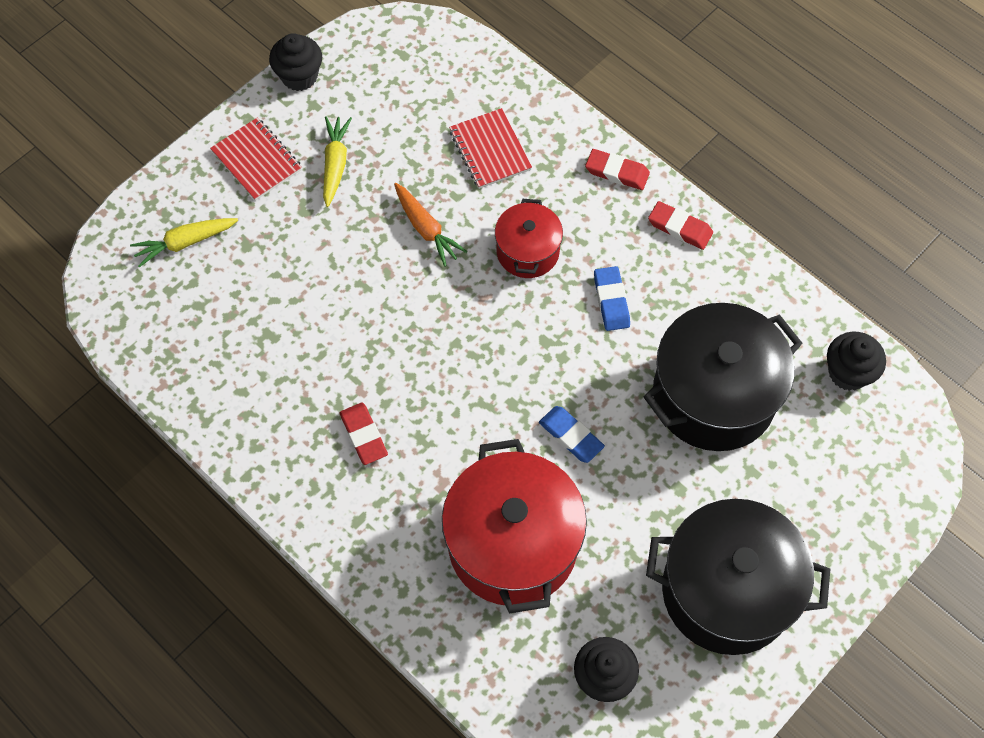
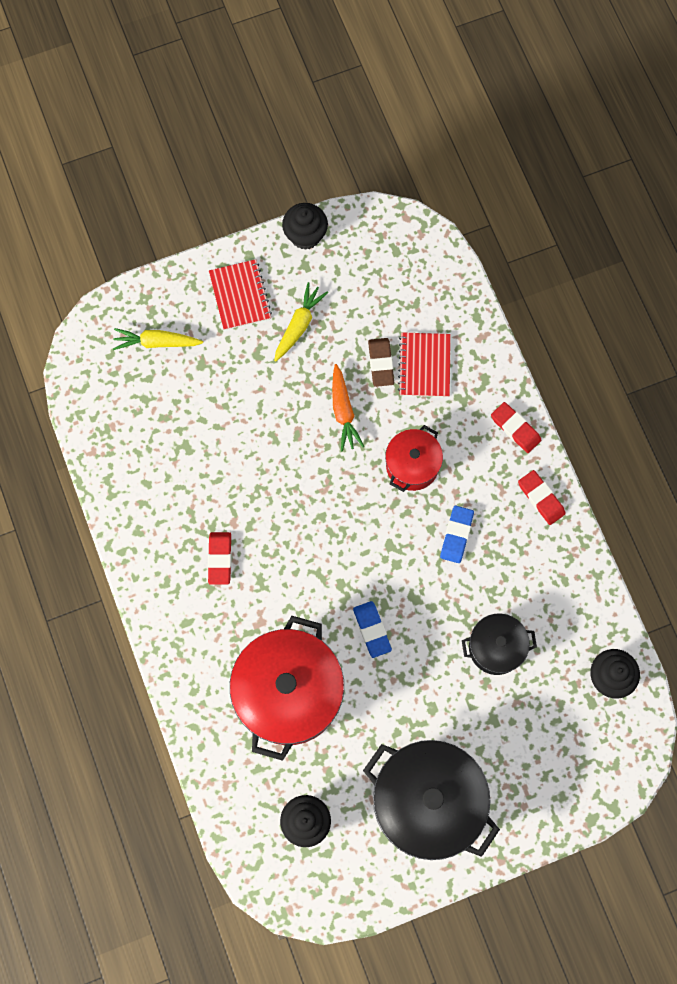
camera: 25 degrees right, 10 degrees up
black pot [644,303,803,451] -> black pot [462,614,537,675], size x0.54
none -> brown eraser [368,338,394,387]

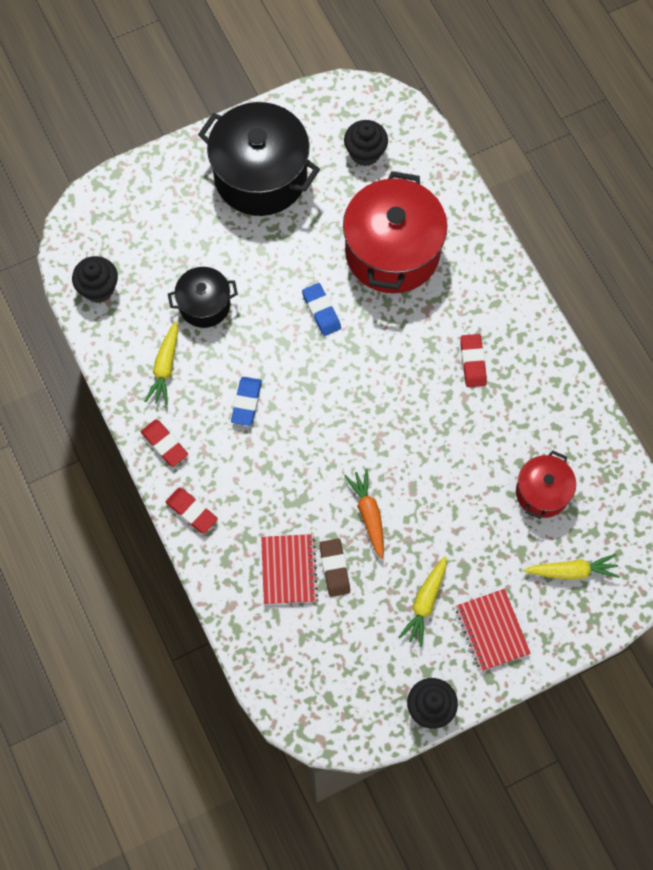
camera: 175 degrees right, 5 degrees down
red pot [385,425,443,492] -> red pot moved to [516,450,576,519]
none -> yellow carrot [145,321,178,405]

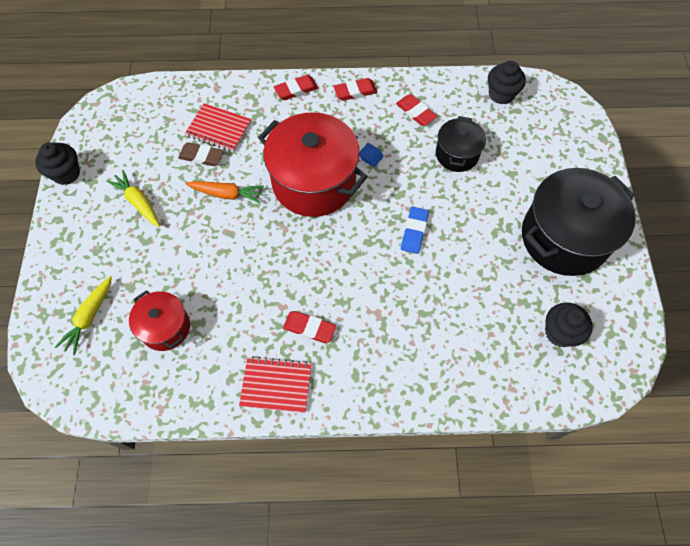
camera: 115 degrees right, 5 degrees down
yellow carrot [145,321,178,405] -> red eraser [396,94,437,126]
blue eraser [302,283,341,336] -> blue eraser turned 75 degrees counterclockwise [401,207,429,254]
red pot [343,171,447,293] -> red pot moved to [258,112,368,217]
red notebook [456,589,531,671] -> red notebook moved to [239,356,312,413]

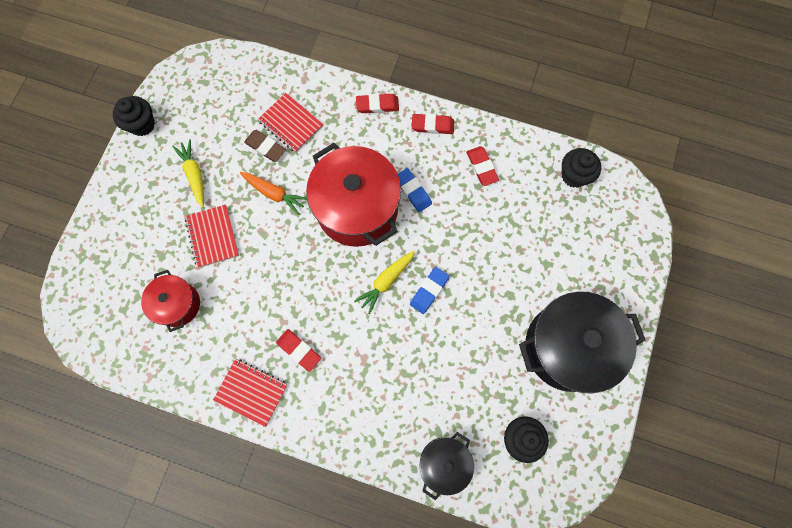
camera: 20 degrees right, 10 degrees up
yellow carrot [55,276,112,355] -> yellow carrot moved to [354,251,415,315]
black pot [436,116,486,172] -> black pot moved to [419,432,474,500]
none -> red notebook [185,205,239,268]

